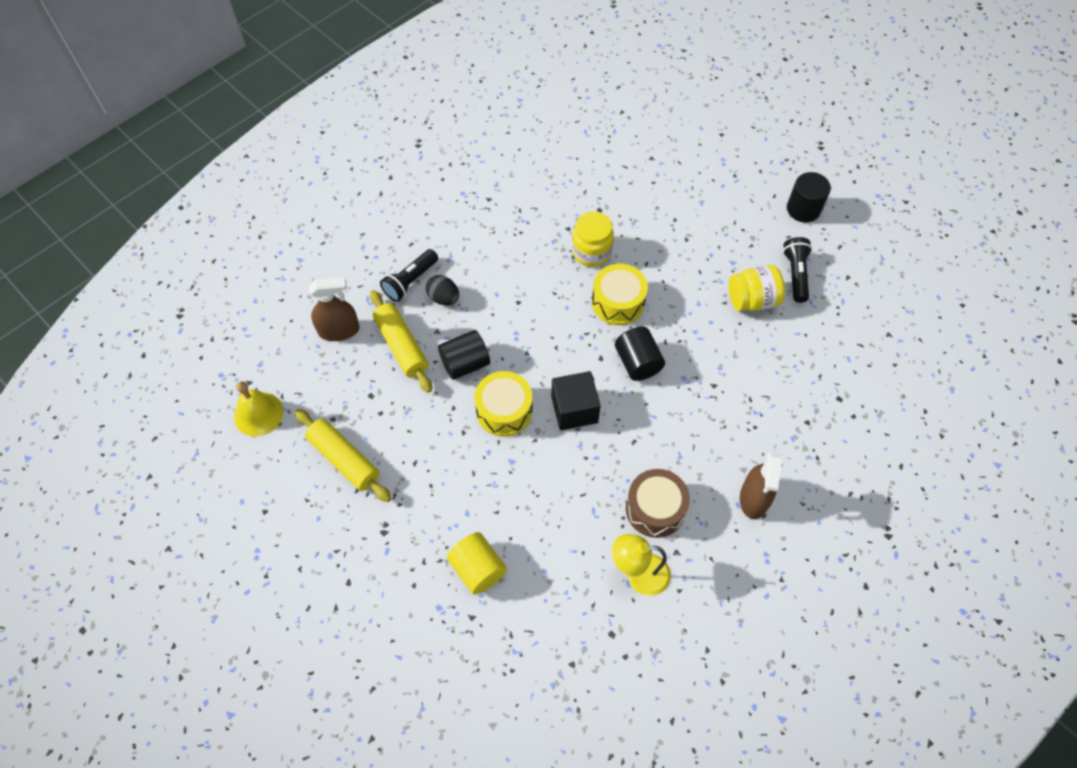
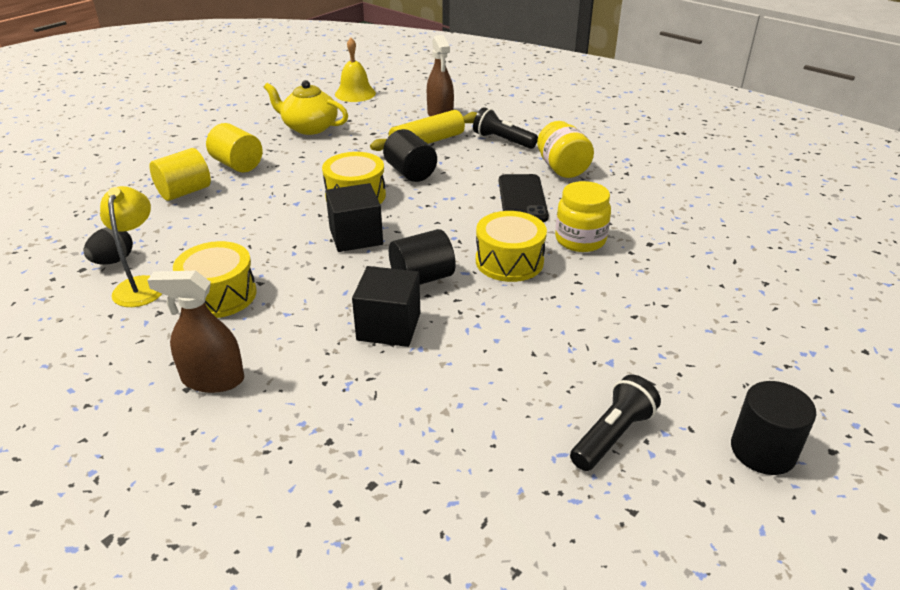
camera: 85 degrees right, 25 degrees down
yellow rolling pin [295,409,392,502] -> yellow teapot [264,80,348,135]
black egg [426,275,459,305] -> black egg moved to [84,227,133,265]
brown drum [626,469,690,538] -> yellow drum [173,241,257,318]
yellow jar [729,265,785,311] -> yellow jar moved to [537,121,594,178]
black flashlight [783,237,812,303] -> black flashlight turned 45 degrees counterclockwise [570,374,661,471]
none -> yellow cylinder [206,123,263,173]
none -> black cube [352,266,420,347]
none -> black phone [499,174,549,222]

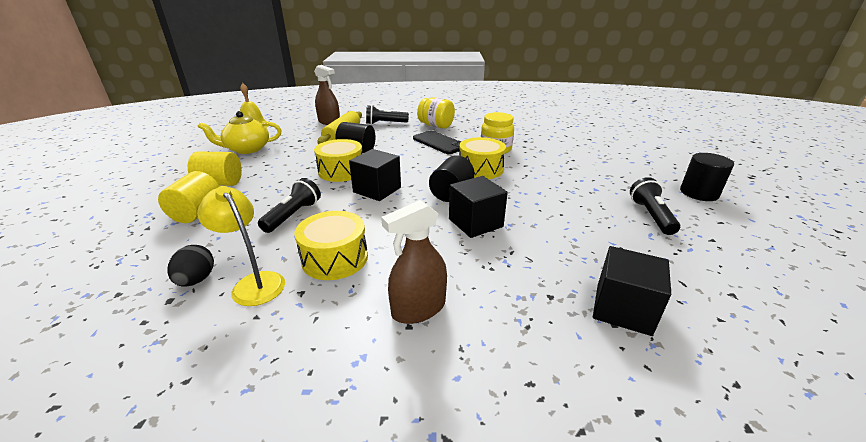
camera: 40 degrees left, 5 degrees down
none -> black flashlight [258,178,321,233]
none -> black cube [593,246,671,336]

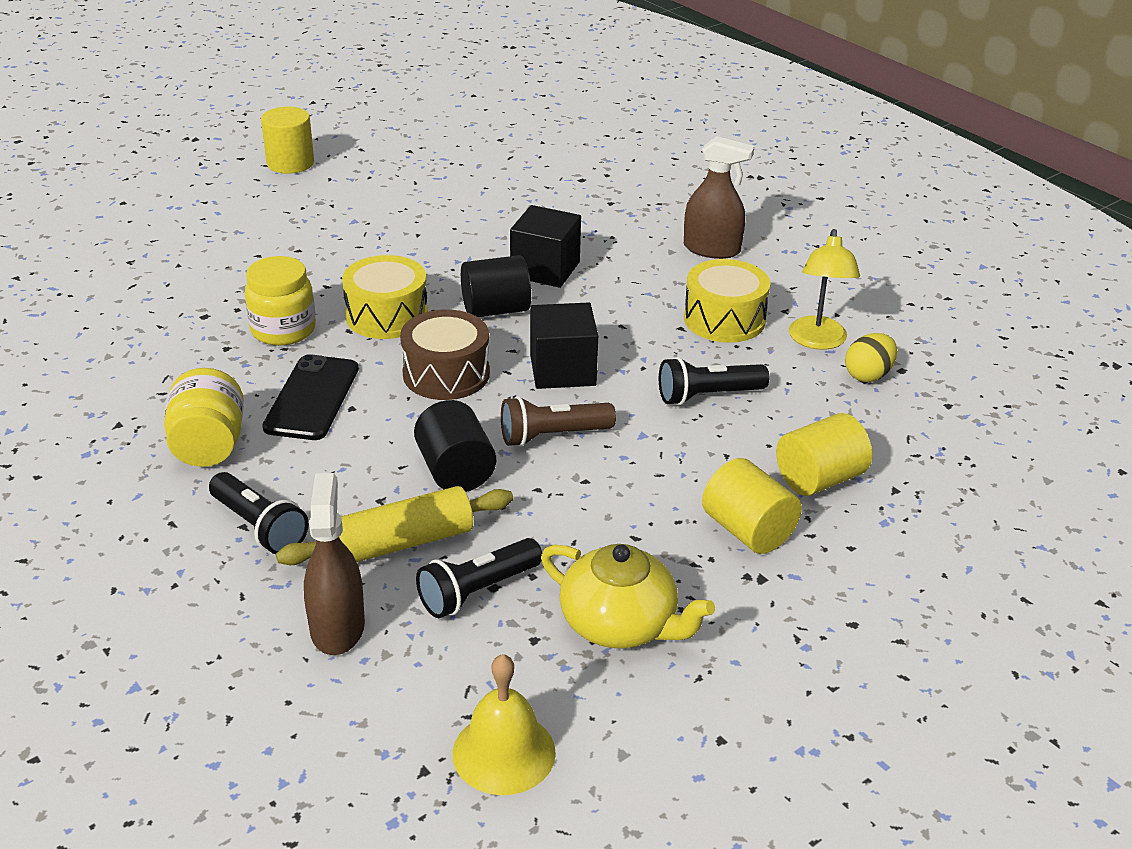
camera: 130 degrees left, 5 degrees up
black egg [167,245,214,287] -> yellow egg [845,333,897,382]
yellow drum [314,139,362,182] -> brown flashlight [501,396,616,447]
black cube [593,246,671,336] -> none
black flashlight [630,177,680,235] -> black flashlight moved to [416,538,542,618]
black cylinder [680,153,734,201] -> yellow cylinder [261,107,314,174]
none -> brown drum [400,310,490,400]

